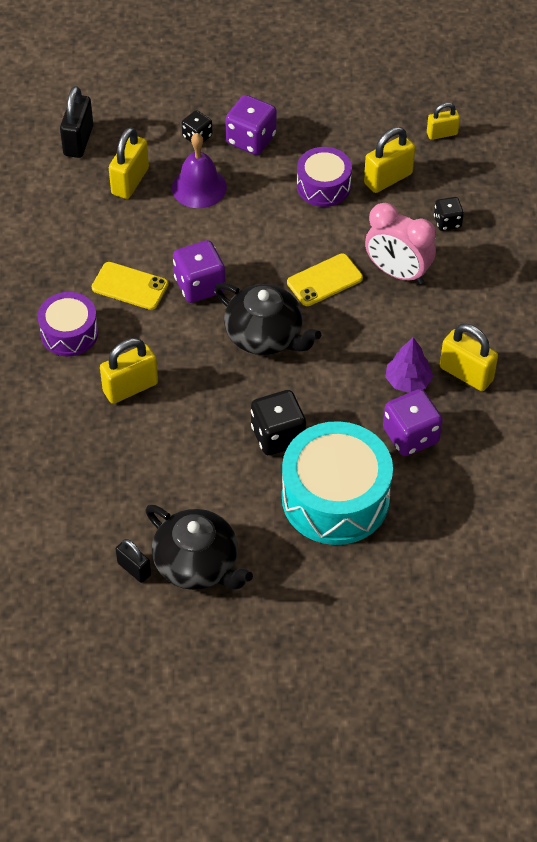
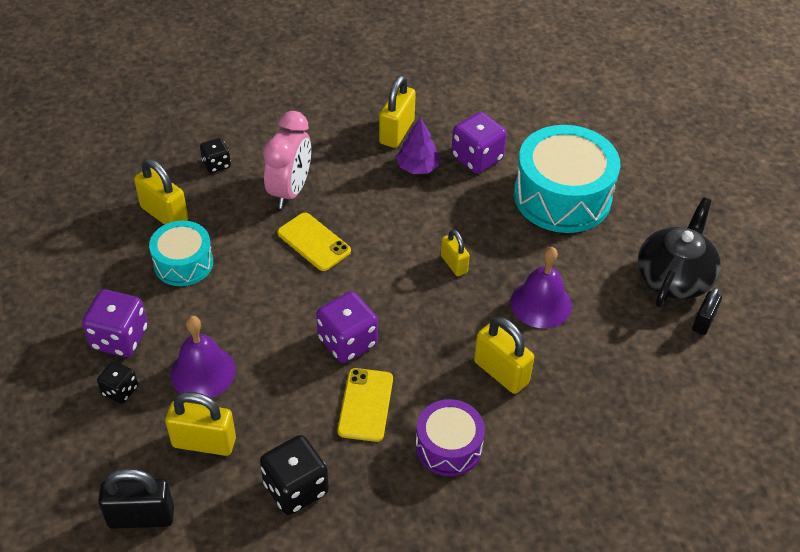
camera: 105 degrees left, 5 degrees down
black teapot [215,283,321,355] -> none
black dice [251,390,306,455] -> black dice moved to [260,435,329,515]
purple drum [297,147,352,207] -> turquoise drum [149,220,213,286]
yellow padlock [427,103,460,140] -> yellow padlock moved to [441,229,470,276]
none -> purple bell [511,247,572,328]

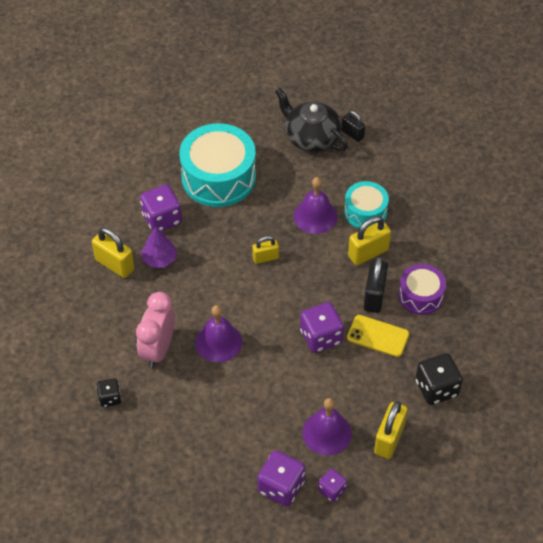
camera: 75 degrees left, 5 degrees up
black dice [97,361,138,404] -> purple dice [318,469,347,502]
black padlock [98,469,174,529] -> black padlock moved to [364,256,388,313]
yellow padlock [134,159,188,225] -> none
turquoise drum [149,220,213,286] -> turquoise drum moved to [344,181,389,228]
pink clock [263,111,311,209] -> pink clock turned 105 degrees counterclockwise [136,292,175,368]
yellow phone [277,213,351,271] -> purple bell [195,305,242,363]

